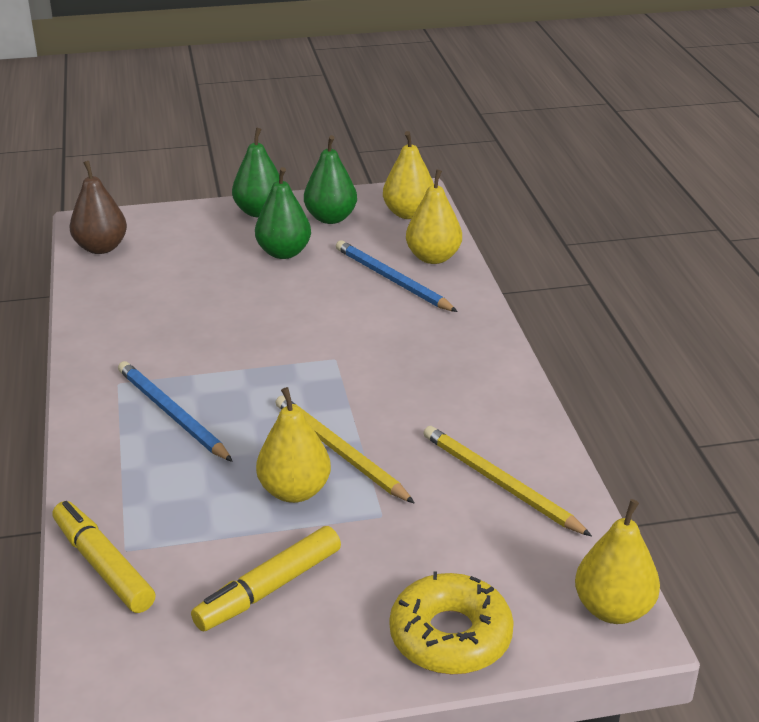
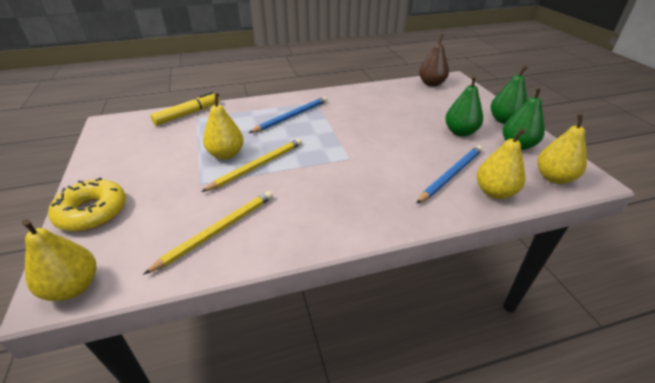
camera: 85 degrees right, 5 degrees up
yellow marker [191,526,341,631] -> none

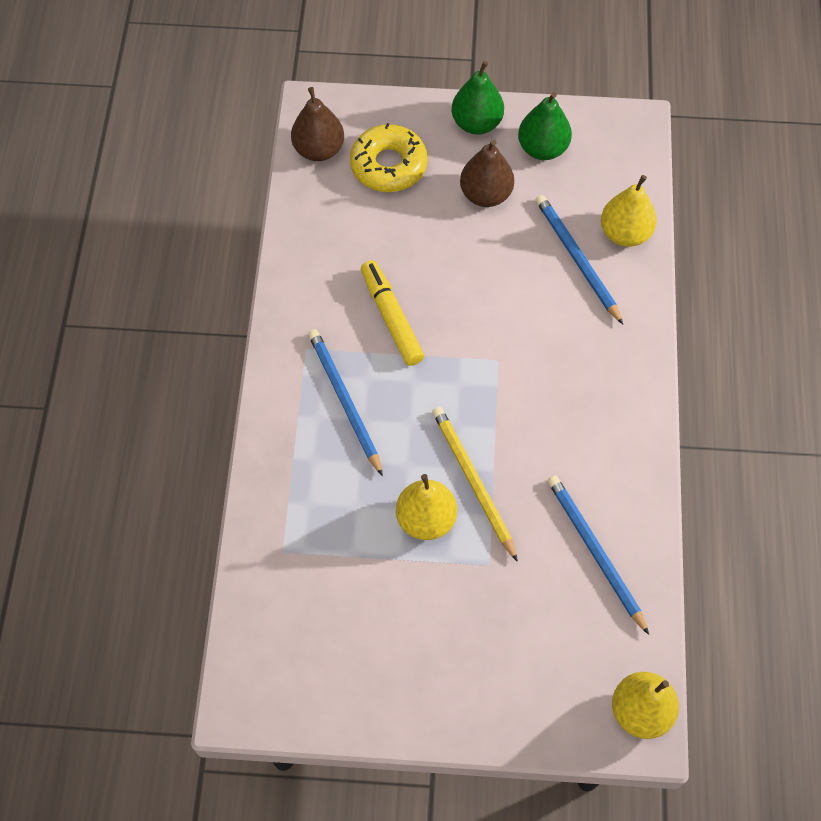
camera: 70 degrees left, 25 degrees up
yellow donut [48,177,126,231] -> yellow donut moved to [350,123,428,192]
yellow pencil [143,191,273,275] -> blue pencil [547,475,649,635]
yellow marker [151,92,220,126] -> yellow marker moved to [361,260,424,366]
green pear [445,75,483,137] -> brown pear [460,140,514,207]
yellow pear [537,114,587,184] -> none

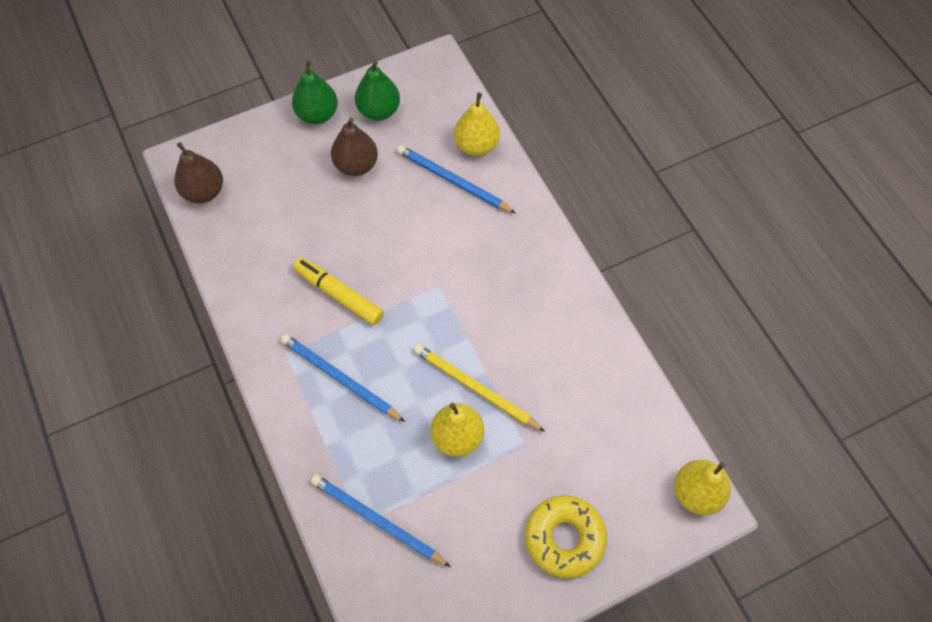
camera: 30 degrees left, 0 degrees up
yellow donut [350,123,428,192] -> yellow donut moved to [525,495,607,579]
blue pencil [547,475,649,635] -> blue pencil moved to [311,474,451,567]

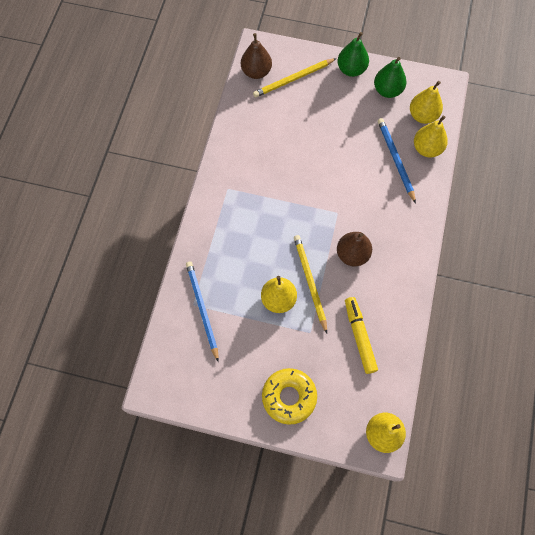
camera: 40 degrees right, 5 degrees up
blue pencil [281,334,405,422] -> none
yellow marker [293,257,384,325] -> yellow marker moved to [345,297,378,374]
brown pear [331,117,378,176] -> brown pear moved to [337,232,372,266]
none -> yellow pencil [253,58,337,98]
none -> yellow pear [410,81,443,124]

